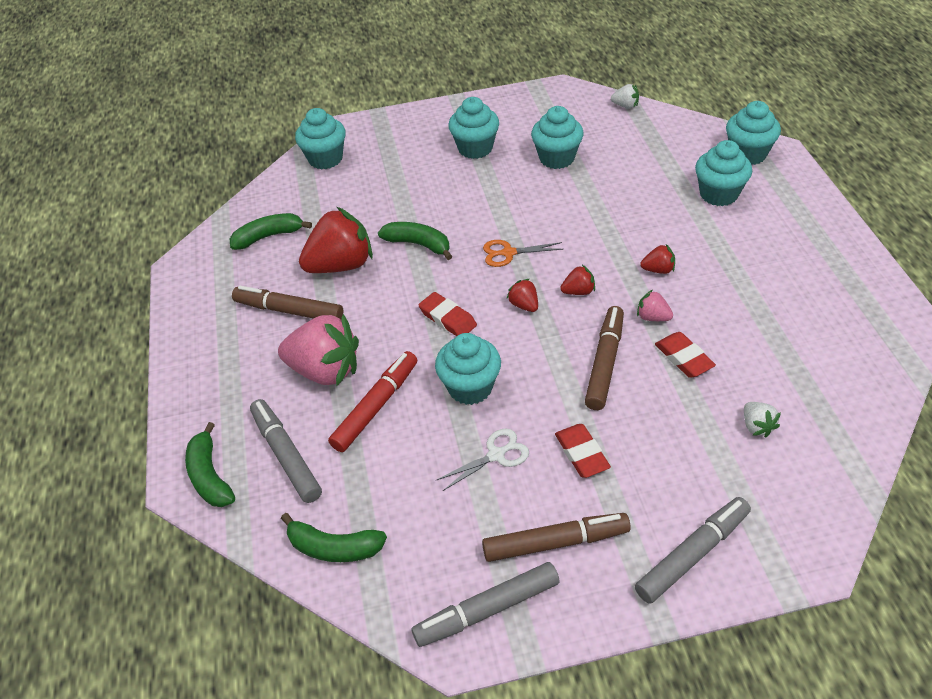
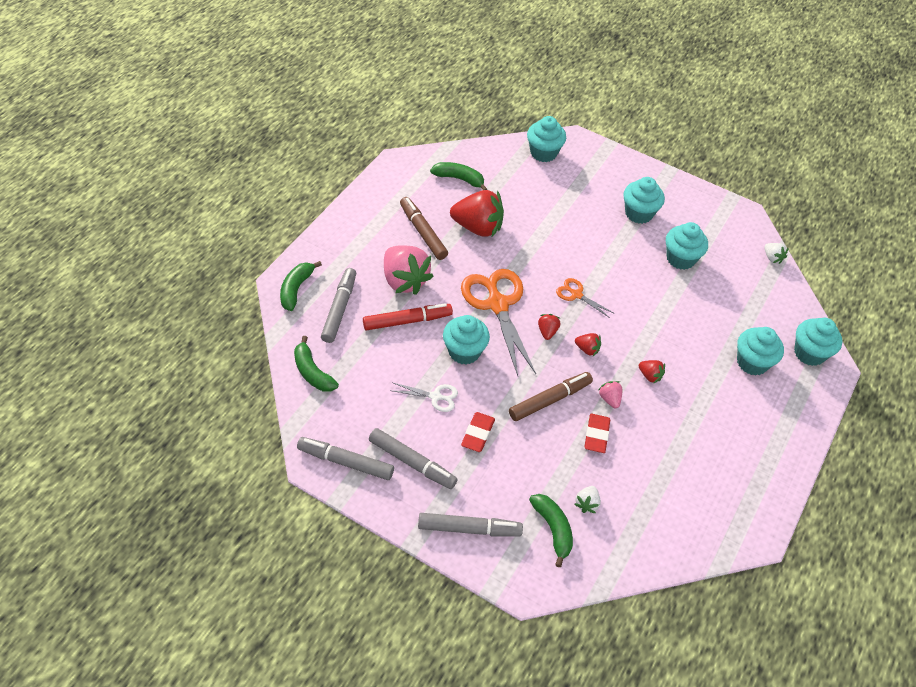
camera: 35 degrees right, 5 degrees up
green banana [378,222,452,260] -> green banana moved to [529,494,573,567]
red eraser [419,292,477,336] -> orange scissors [461,269,536,376]
brown marker [482,513,631,562] -> grey marker [369,428,458,489]

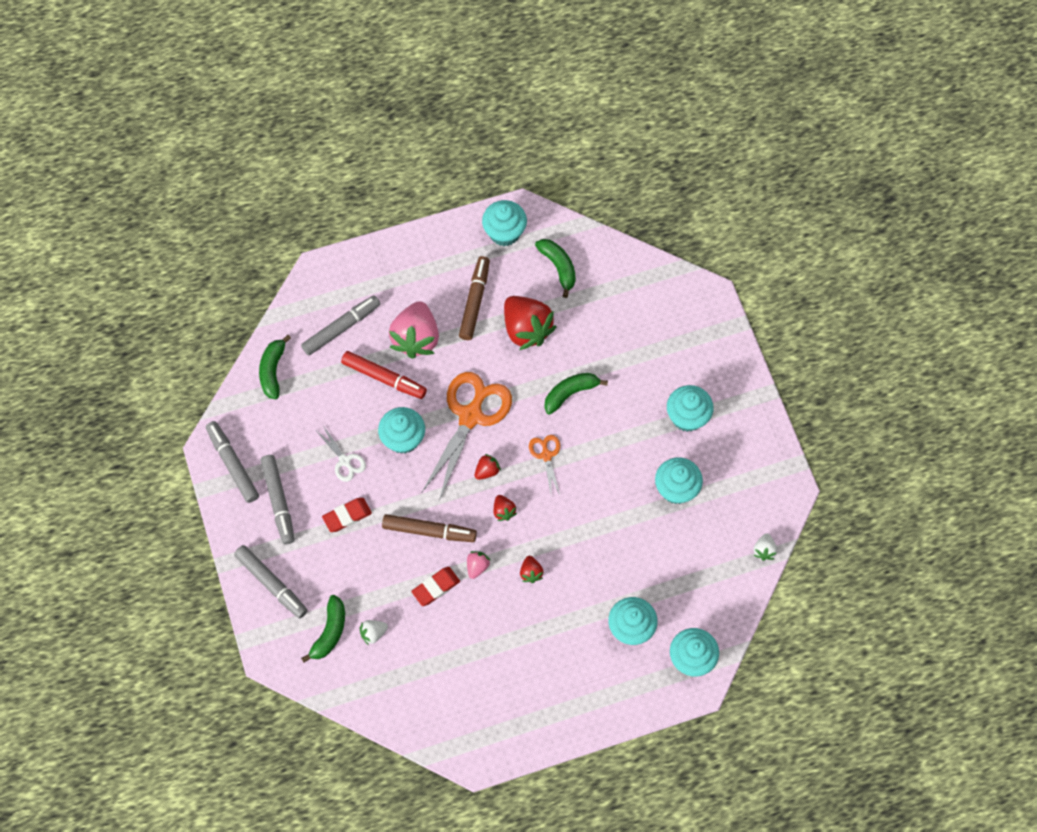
camera: 45 degrees right, 15 degrees up
green banana [280,261,322,311] -> green banana moved to [544,373,608,415]
turquoise cupcake [527,116,566,162] -> turquoise cupcake moved to [482,200,527,246]

